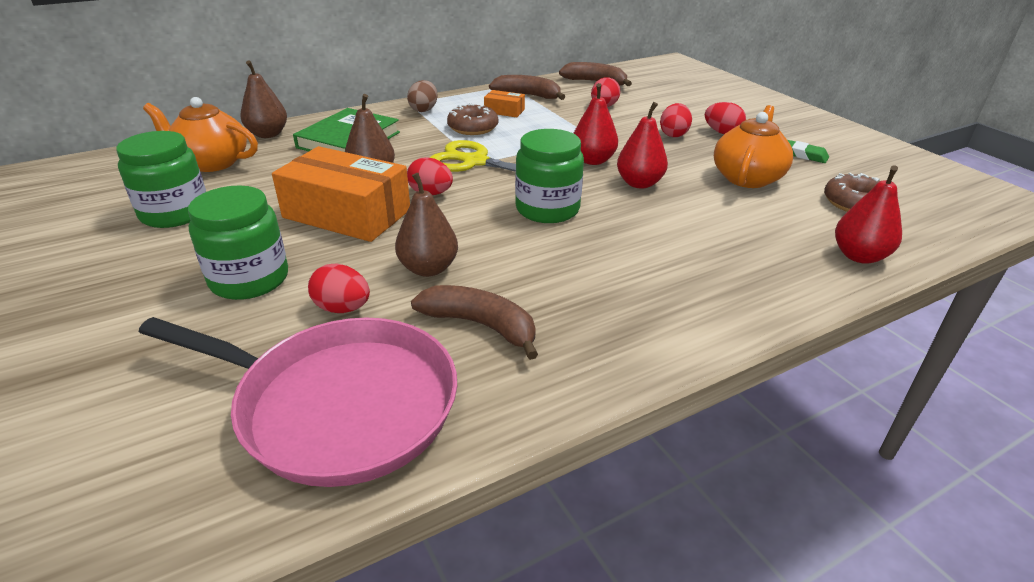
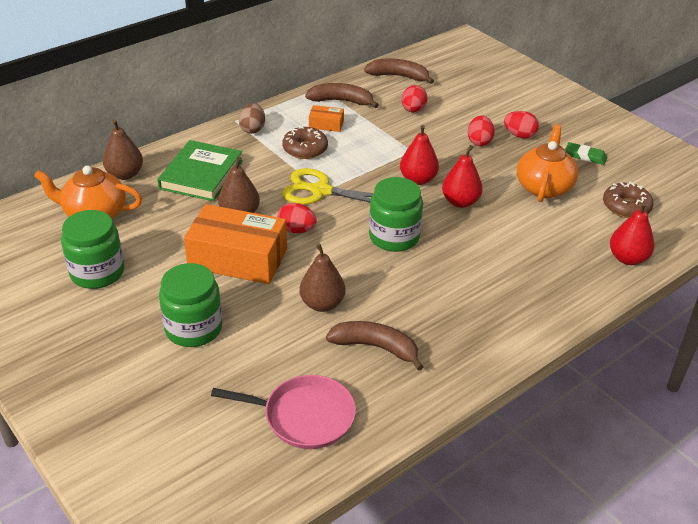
camera: 10 degrees left, 5 degrees up
pink pan [139,317,457,487] -> pink pan [211,375,356,449], size x0.65
red egg [308,263,370,313] -> none

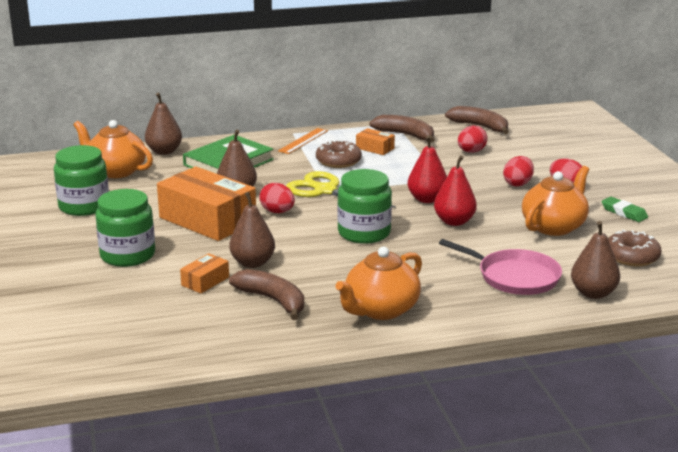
camera: 25 degrees right, 15 degrees down
pink pan [211,375,356,449] -> pink pan moved to [439,239,562,295]
brown egg [239,103,265,134] -> orange ruler [278,128,328,154]
red pear [610,202,655,265] -> brown pear [571,221,620,299]
none -> orange box [180,253,229,293]
none -> orange teapot [335,247,422,320]

